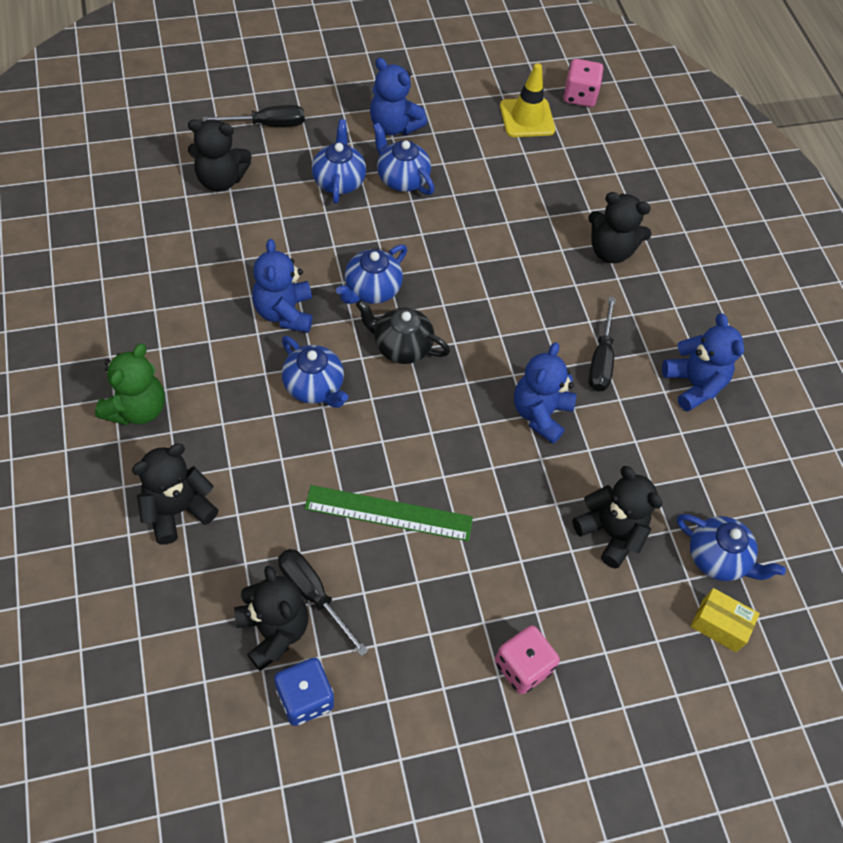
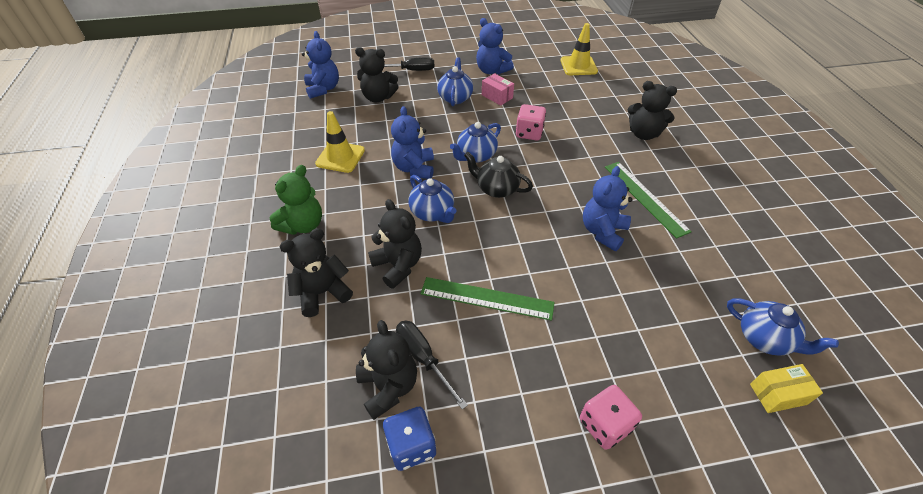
camera: 10 degrees right, 10 degrees down
blue teapot [373,122,435,195] -> pink box [482,73,514,106]
pink dice [563,59,604,107] -> pink dice moved to [516,104,546,140]
black teddy bear [572,466,663,569] -> black teddy bear moved to [368,199,422,289]
black screwdriver [588,297,616,391] -> green ruler [605,162,692,239]
blue teddy bear [662,313,744,412] -> blue teddy bear moved to [302,31,339,99]
yellow box [691,588,760,652] -> yellow box turned 45 degrees counterclockwise [750,364,823,413]
none -> yellow traffic cone [315,111,365,173]

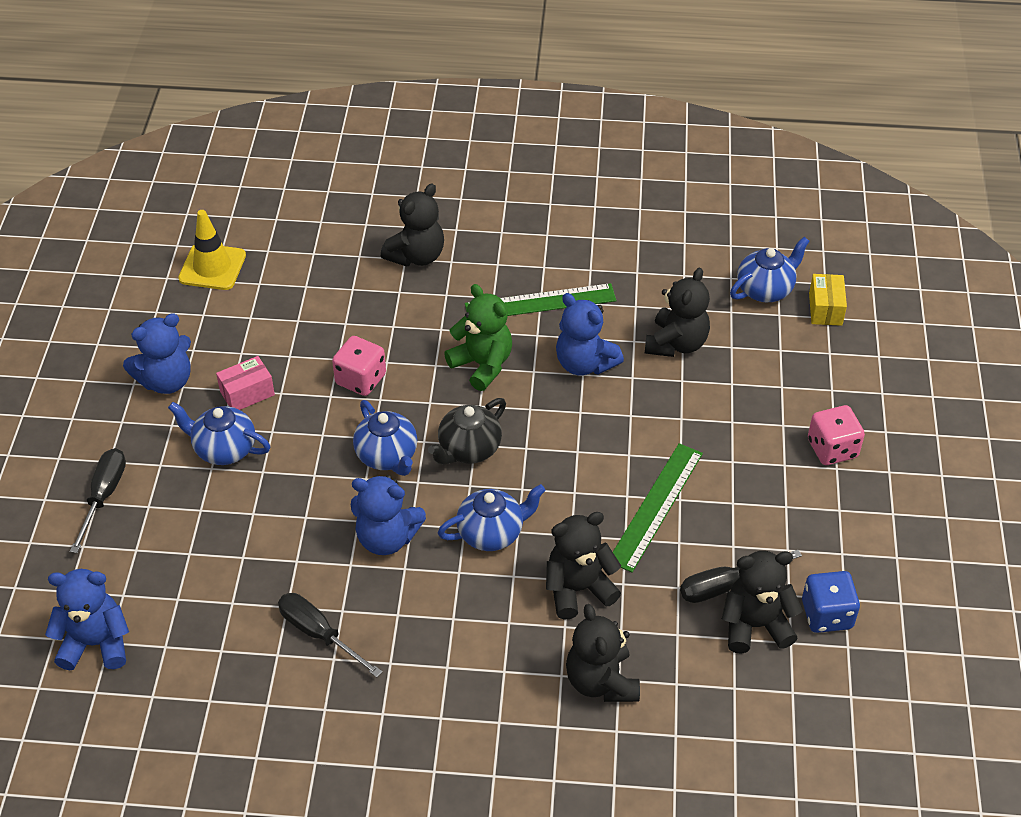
camera: 75 degrees left, 0 degrees up
green teddy bear [269,165,322,235] -> green teddy bear moved to [444,284,512,391]
yellow traffic cone [315,111,365,173] -> black screwdriver [278,593,382,678]
black teddy bear [355,47,399,102] -> black teddy bear moved to [645,268,710,357]

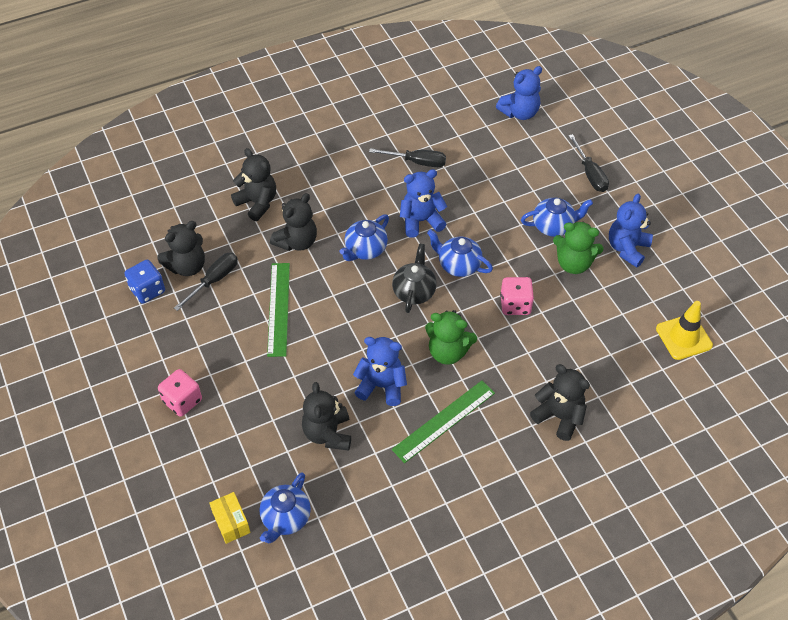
camera: 150 degrees right, 5 degrees up
pink box [216,356,275,410] -> green teddy bear [553,222,604,274]
black teddy bear [381,184,444,267] -> black teddy bear turned 120 degrees clockwise [530,364,590,441]

